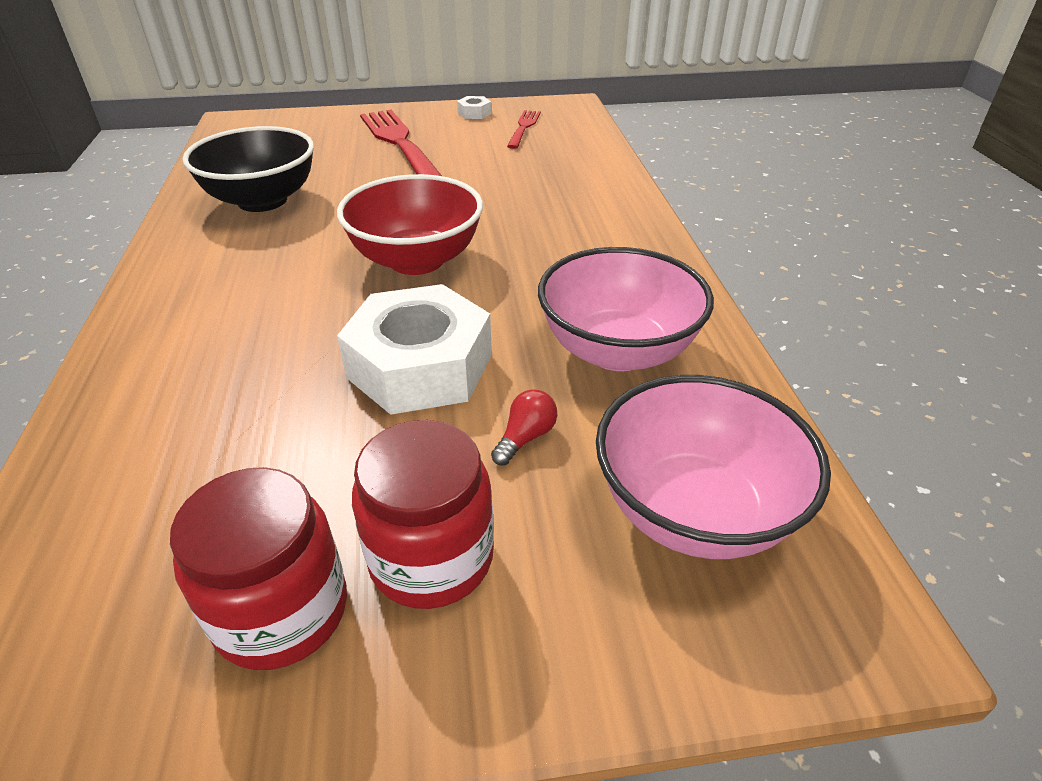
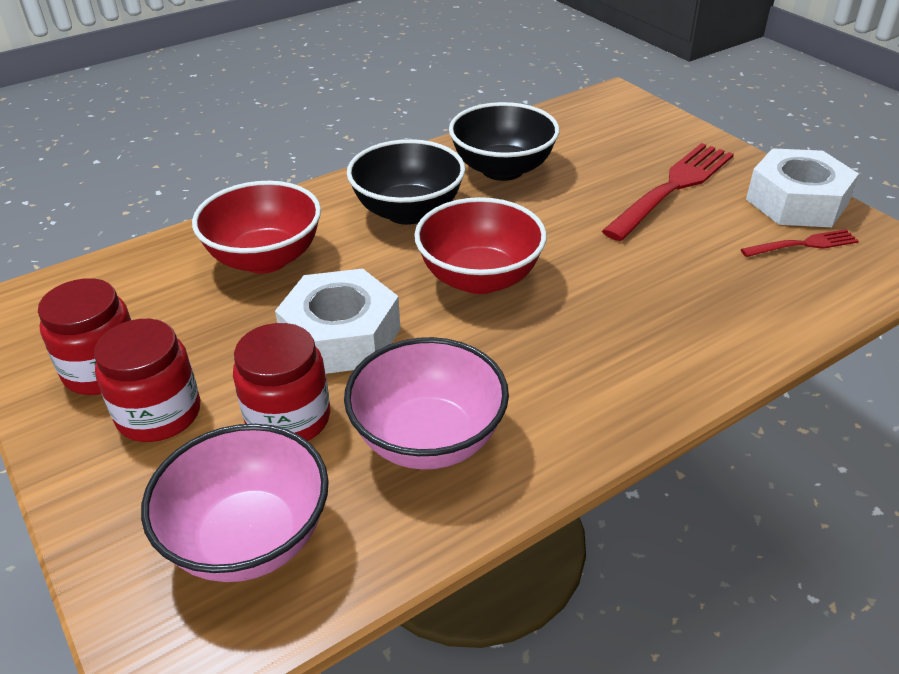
camera: 65 degrees right, 0 degrees up
white nut [457,96,492,119] -> white nut [746,148,859,227], size x2.43
red light bulb [491,389,557,466] -> red jar [233,323,330,441]
none -> red bowl [192,181,321,273]
none -> black bowl [347,139,465,225]

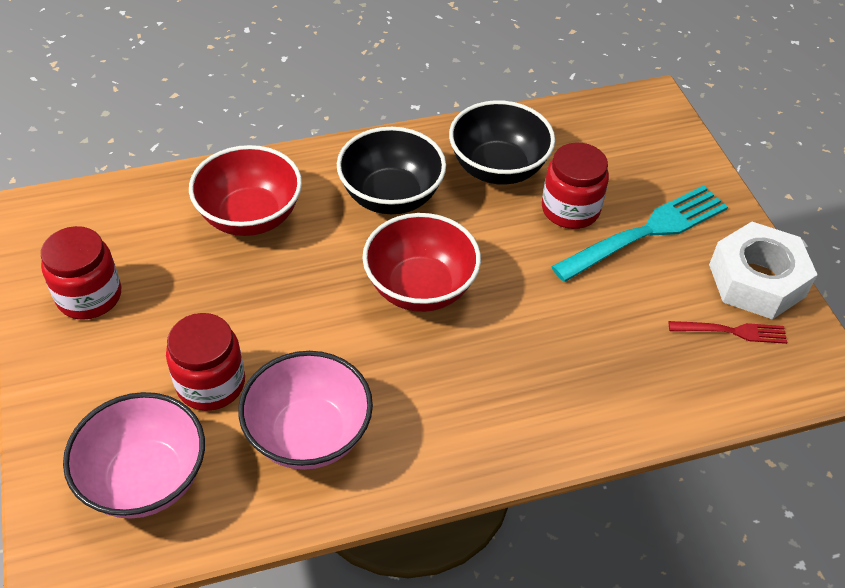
camera: 15 degrees right, 10 degrees up
red jar [94,319,200,442] -> red jar moved to [542,142,609,229]
white nut [275,268,401,374] -> none
red fork [602,143,734,241] -> turquoise fork [551,185,728,282]

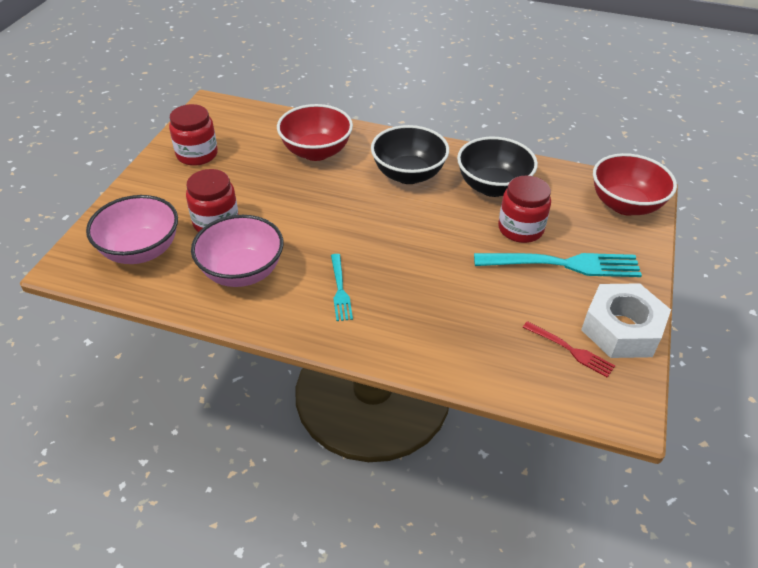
camera: 35 degrees right, 5 degrees down
red bowl [362,213,481,312] -> red bowl moved to [593,153,677,215]
none -> turquoise fork [331,254,353,321]

